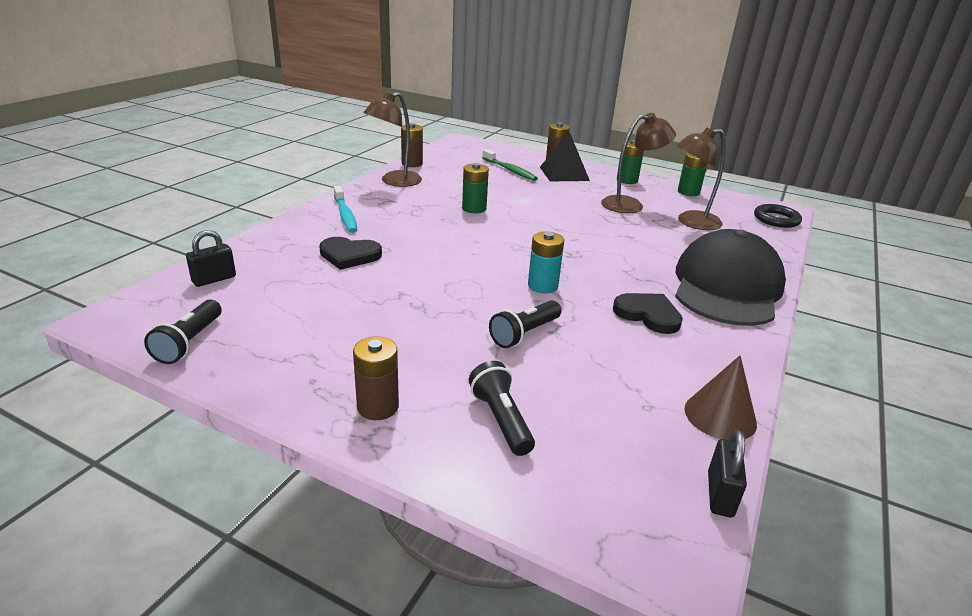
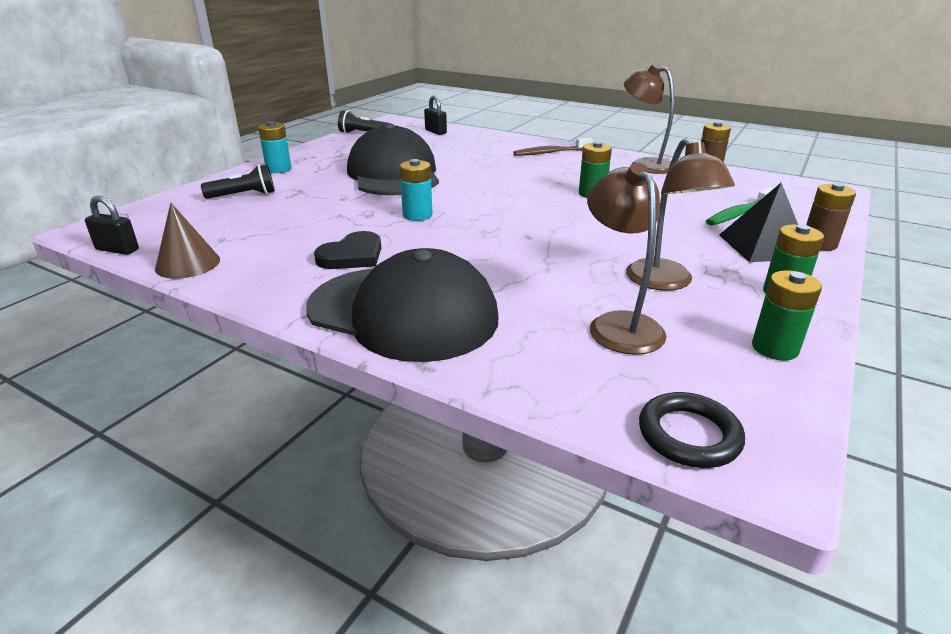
camera: 95 degrees right, 0 degrees up
black heart [319,237,382,270] -> none
turquoise toothbrush [334,186,357,233] -> brown toothbrush [513,138,593,156]
brown battery [353,336,399,420] -> turquoise battery [258,121,292,173]
black flashlight [489,300,562,348] -> none
none -> black cap [347,123,439,196]

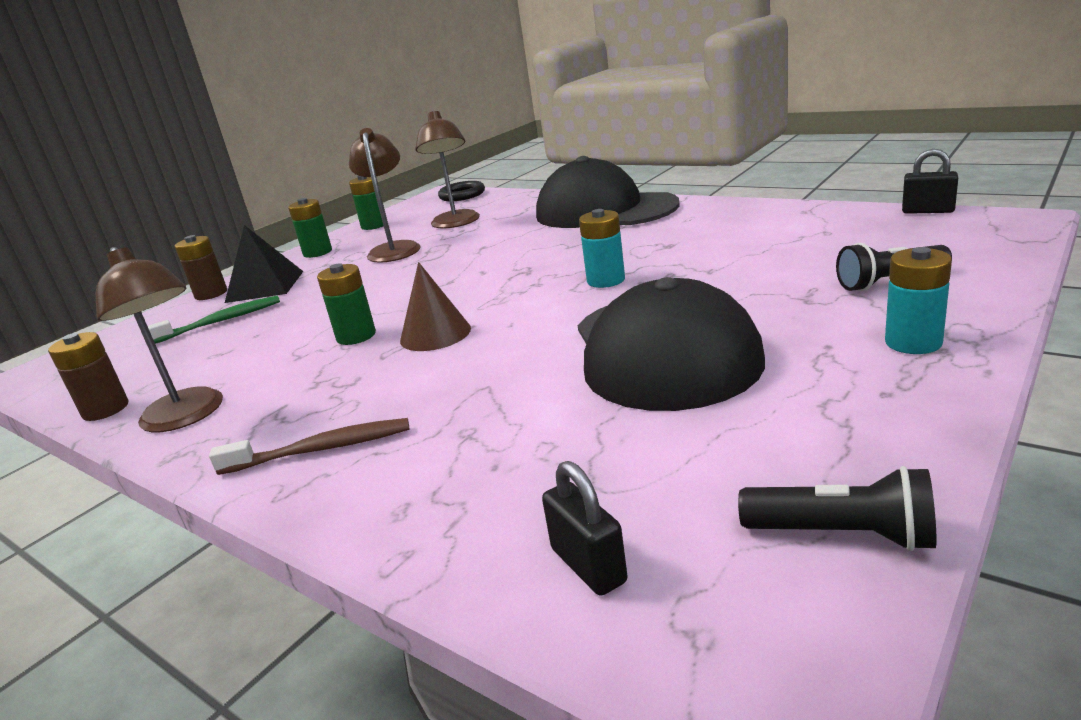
camera: 170 degrees left, 5 degrees down
brown cone [155,203,220,279] -> brown cone moved to [400,262,471,351]
black heart [314,231,381,269] -> none

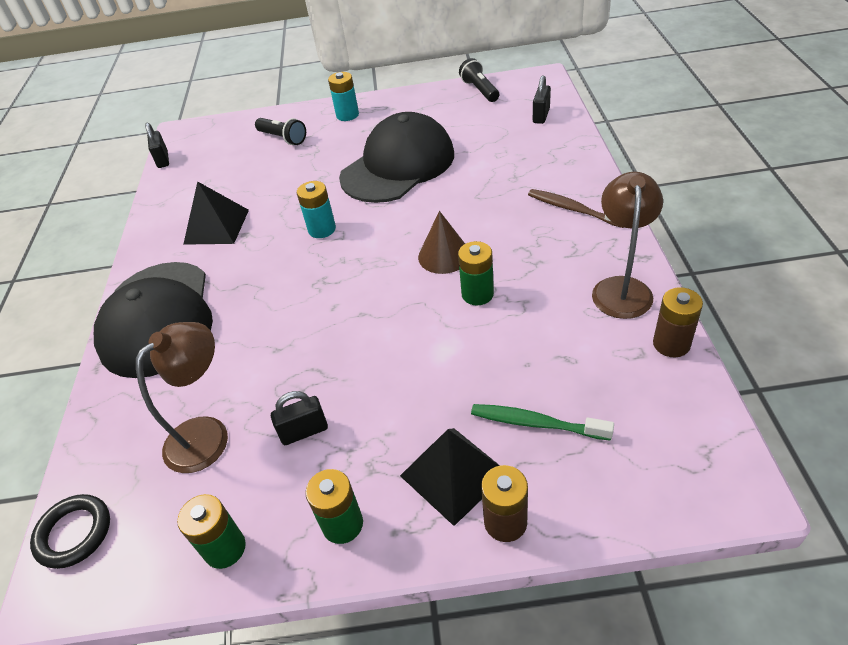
camera: 130 degrees left, 20 degrees up
brown lamp [349,128,421,263] -> black padlock [271,391,328,445]
none -> black pyramid [183,181,249,245]

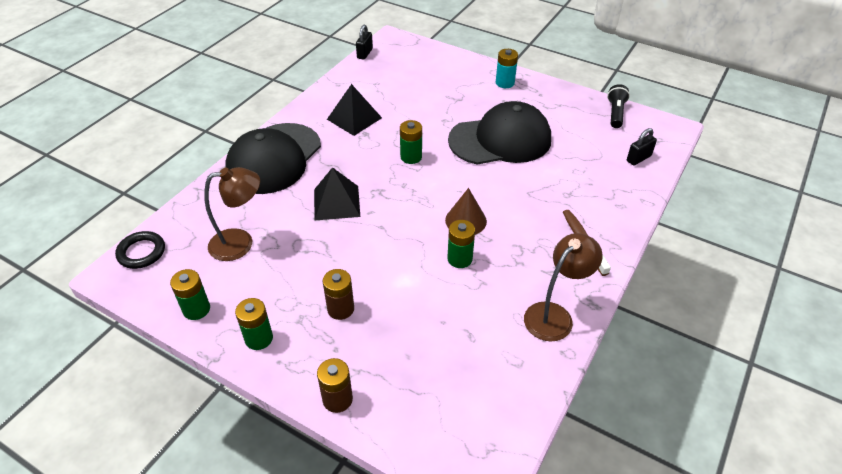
camera: 30 degrees right, 0 degrees up
black flashlight [255,118,306,145] -> none
black padlock [271,391,328,445] -> none
turquoise battery [297,181,336,238] -> green battery [400,120,422,164]
black pyramid [400,428,500,526] -> black pyramid moved to [314,167,360,221]
green toothbrush [471,404,614,441] -> none
brown battery [653,287,703,357] -> brown battery moved to [323,269,354,320]

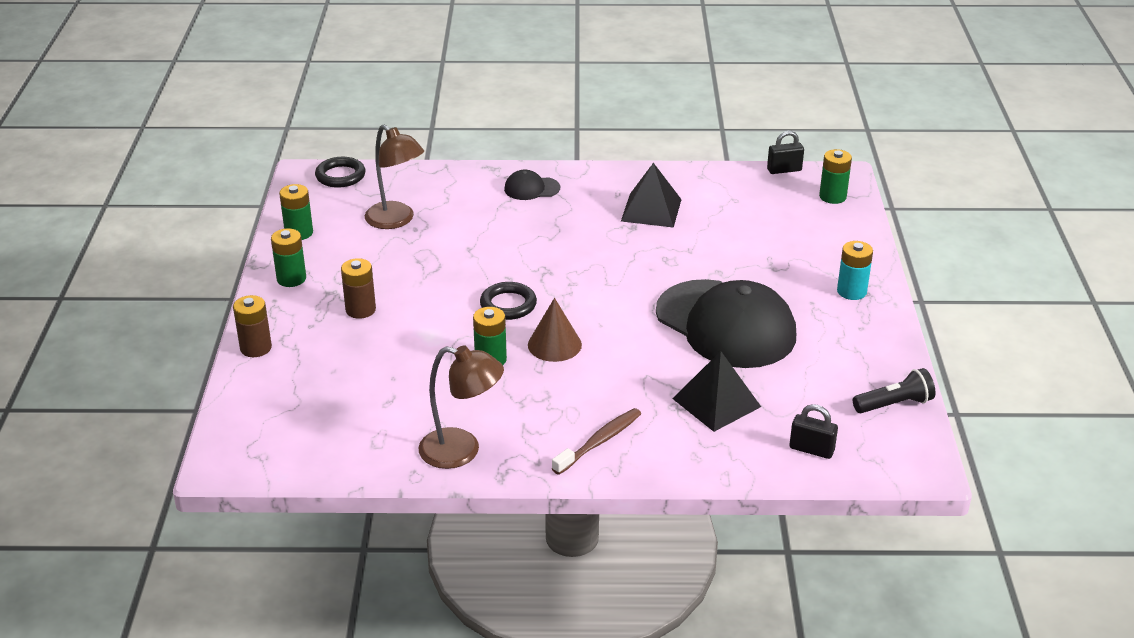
camera: 60 degrees right, 10 degrees down
black cap [225,123,321,194] -> black cap [504,169,560,200], size x0.42
black pyramid [314,167,360,221] -> black pyramid moved to [672,351,761,432]
green battery [400,120,422,164] -> green battery moved to [819,149,852,204]
none -> black ring [480,282,537,320]

